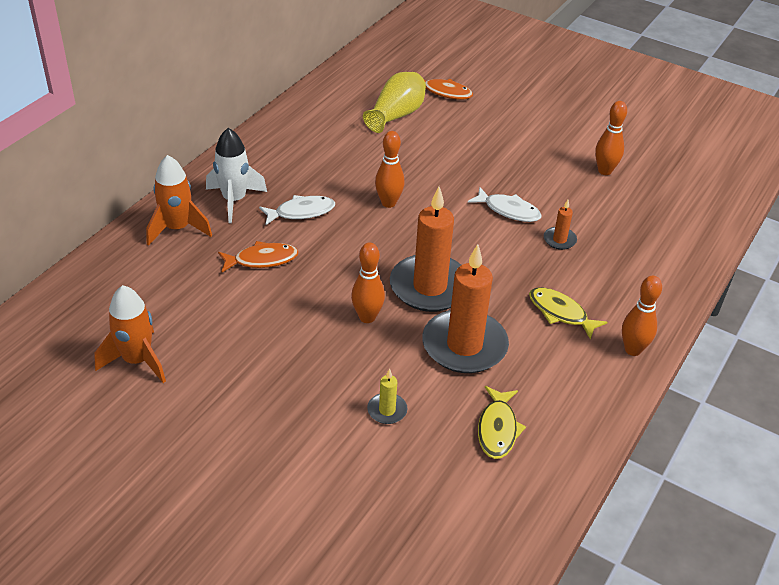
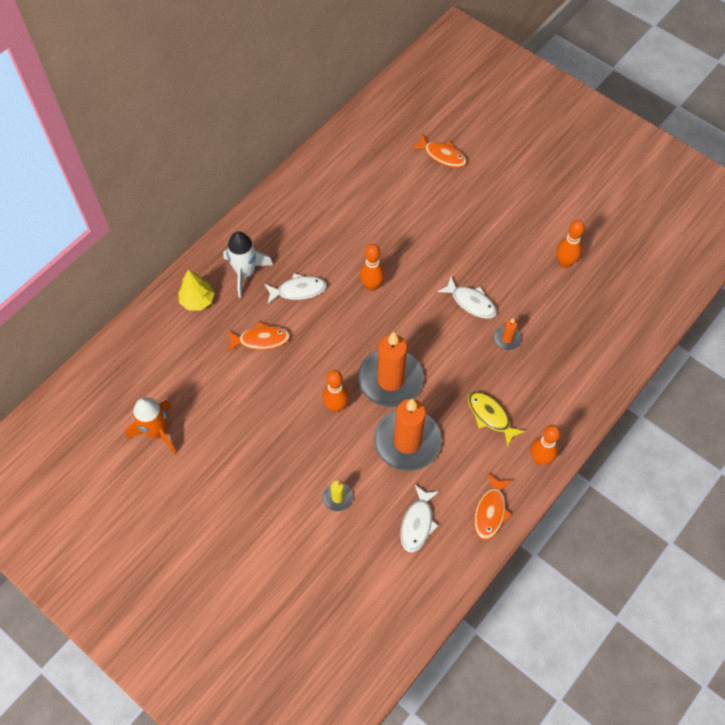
camera: 10 degrees right, 20 degrees up
orange rocket [146,155,212,246] -> yellow tree [178,269,214,311]
yellow vase [363,72,426,133] -> none
yellow fish [478,386,526,459] -> white fish [400,485,439,552]
none -> orange fish [474,473,512,540]

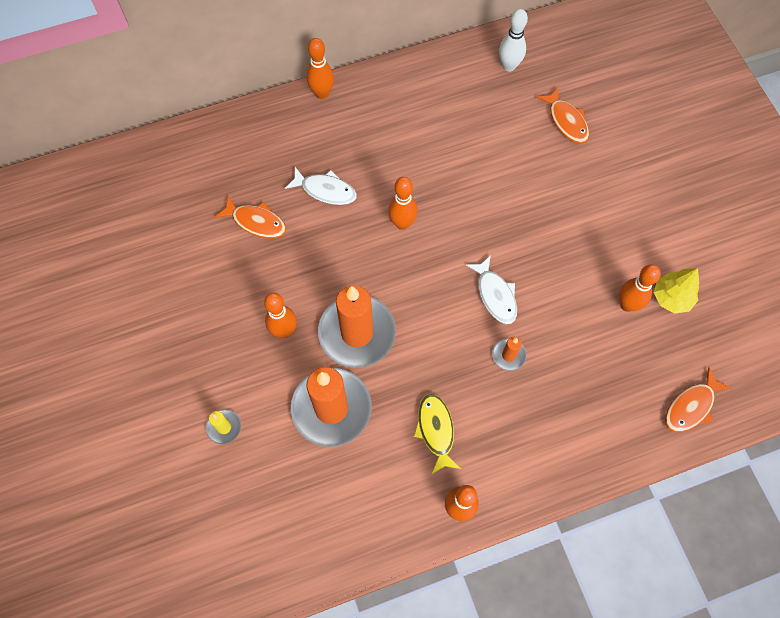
camera: 30 degrees right, 5 degrees up
orange rocket [125,397,177,455] -> none
yellow tree [178,269,214,311] -> yellow tree moved to [654,268,699,314]
white rocket [223,231,273,298] -> none
white fish [400,485,439,552] -> none
orange fish [474,473,512,540] -> orange fish moved to [665,367,731,432]
none -> orange bowling pin [307,38,334,99]
none -> white bowling pin [499,9,528,72]

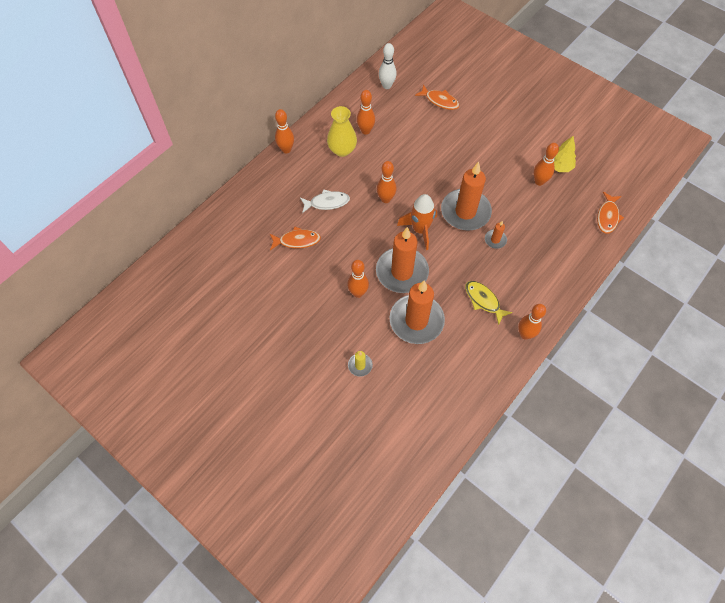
camera: 30 degrees left, 5 degrees down
white fish [466,255,517,324] -> orange candle [441,162,492,231]
none -> yellow vase [327,106,357,157]
none -> orange bowling pin [357,90,375,135]
none -> orange rocket [397,194,437,250]

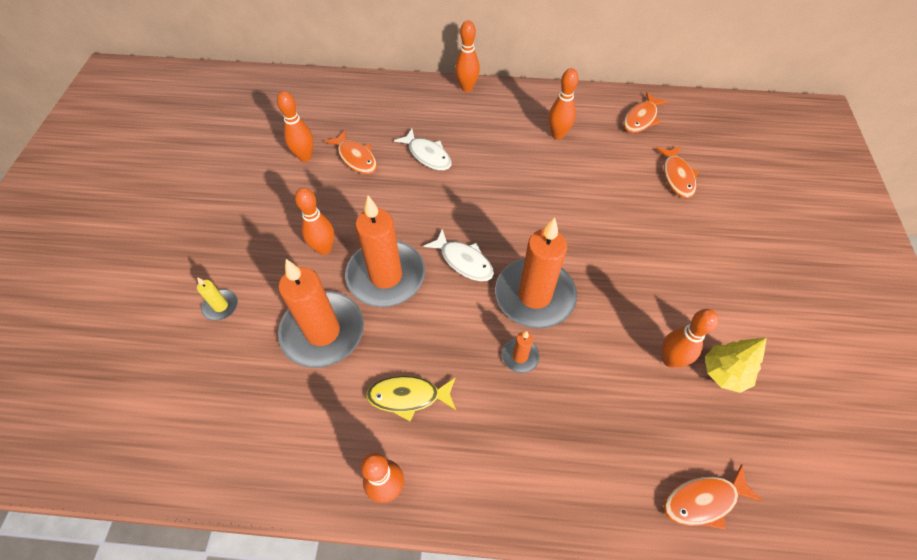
camera: 55 degrees right, 5 degrees down
yellow vase [327,106,357,157] -> none
orange bowling pin [377,161,396,203] -> orange bowling pin moved to [277,91,313,162]
white bowling pin [379,43,397,89] -> orange fish [624,92,668,133]
orange rocket [397,194,437,250] -> white fish [424,229,494,281]
yellow fish [465,281,513,325] -> yellow fish turned 105 degrees counterclockwise [366,376,456,421]

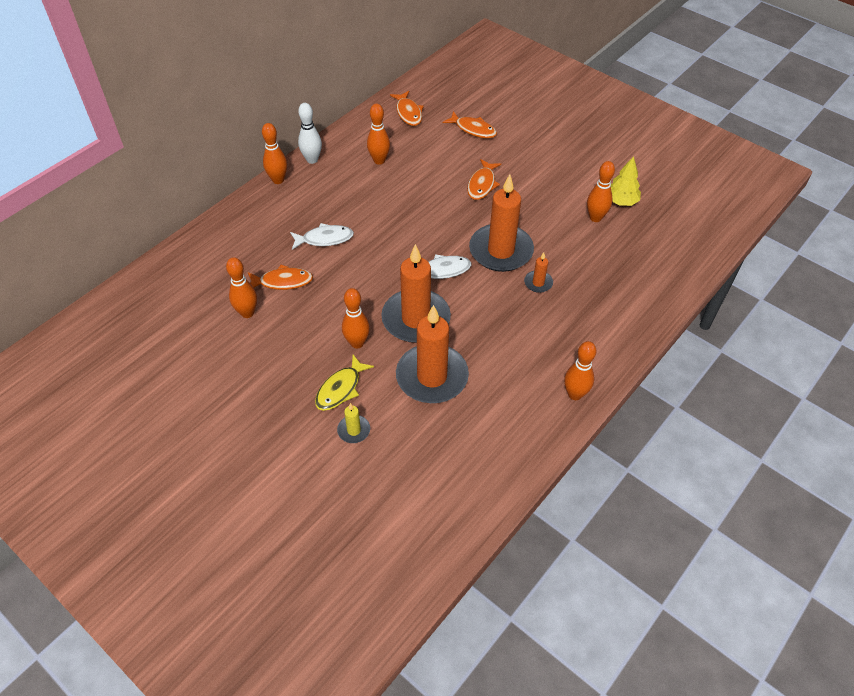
camera: 55 degrees left, 5 degrees down
yellow fish [366,376,456,421] -> yellow fish moved to [315,355,374,411]
orange fish [664,465,762,530] -> orange fish moved to [467,159,501,200]
none -> white bowling pin [298,103,322,164]

